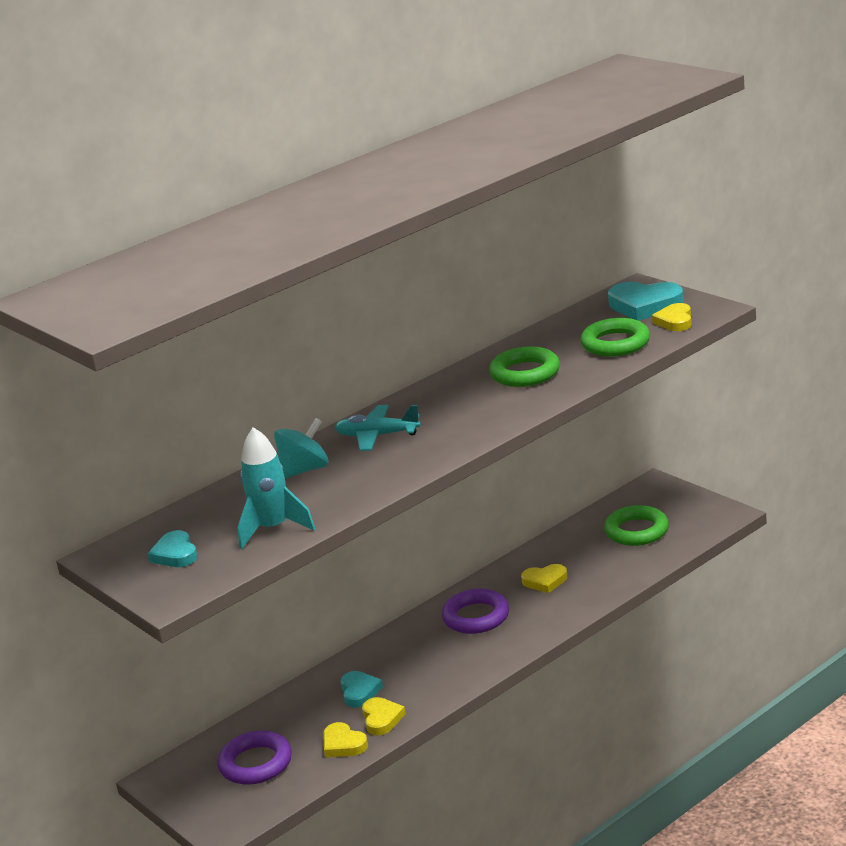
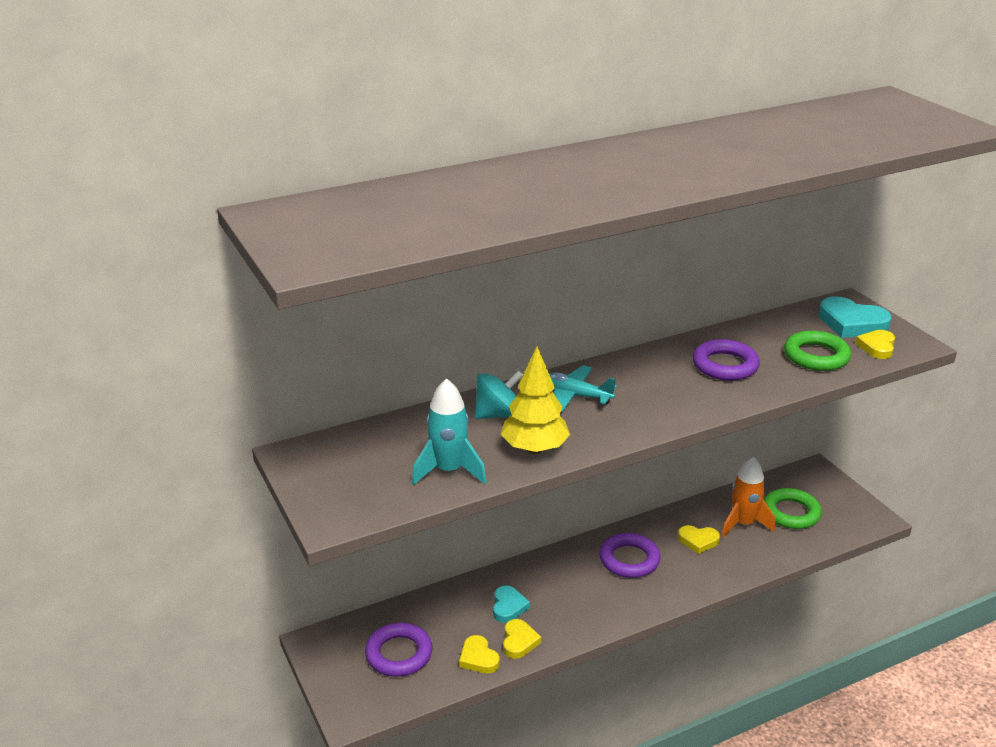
camera: 10 degrees right, 5 degrees up
turquoise heart [148,530,197,567] -> none
green ring [489,346,560,387] -> purple ring [693,339,760,381]
none -> yellow tree [500,346,570,454]
none -> orange rocket [721,457,776,538]

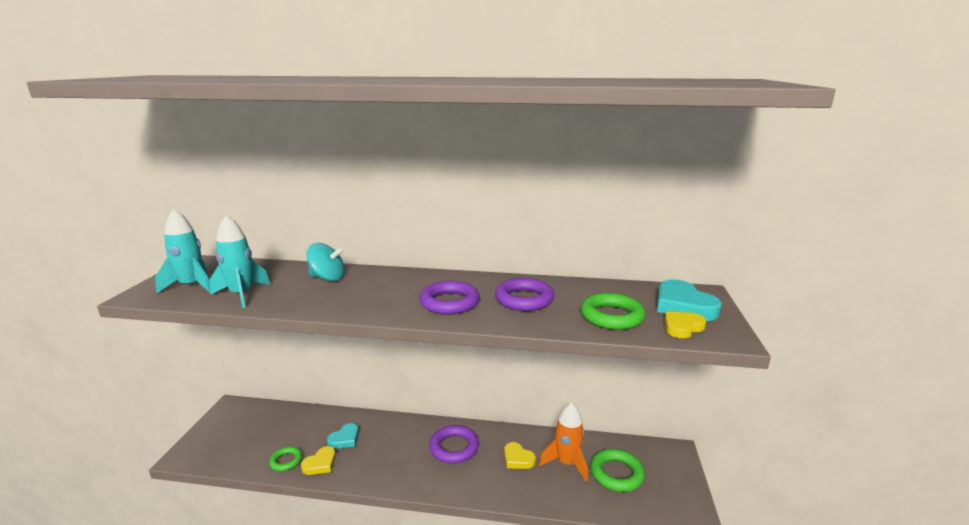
camera: 35 degrees right, 10 degrees down
purple ring [365,623,433,677] -> purple ring moved to [420,281,480,315]
yellow heart [459,635,500,673] -> green ring [269,446,302,471]
yellow tree [500,346,570,454] -> none
turquoise plane [549,365,617,412] -> none
none -> turquoise rocket [155,209,210,293]

